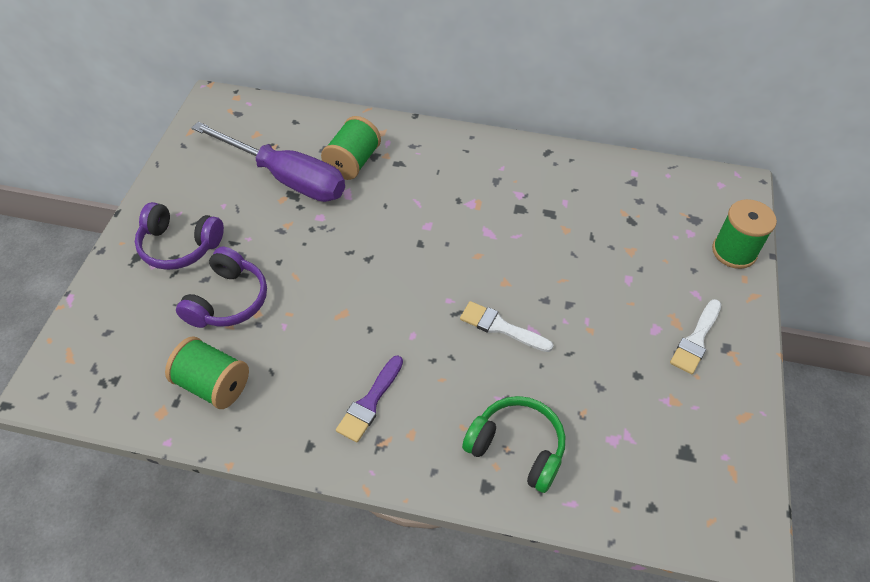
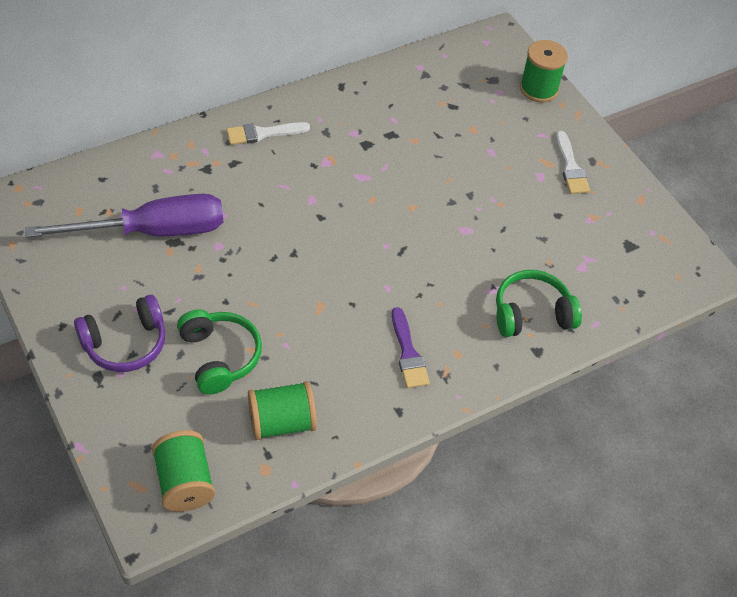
camera: 45 degrees left, 0 degrees up
purple headphones [176,247,267,328] -> green headphones [177,310,262,395]
green spool [321,116,381,180] -> green spool moved to [152,430,215,512]
white brush [460,301,554,352] -> white brush moved to [227,122,310,145]

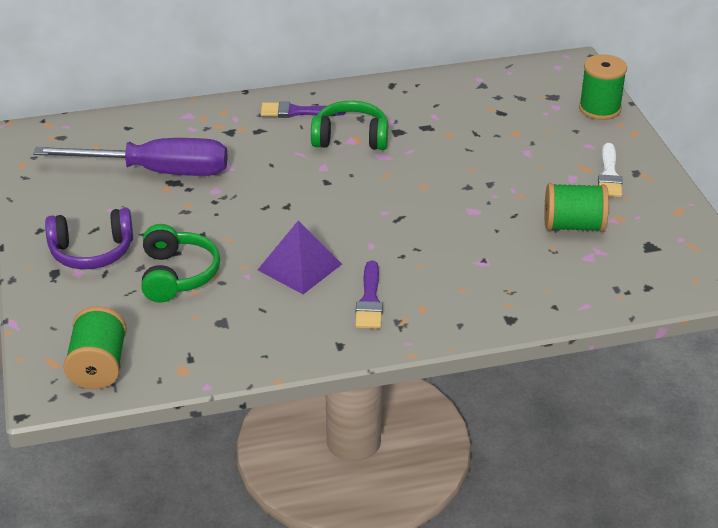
camera: 20 degrees right, 15 degrees down
white brush [227,122,310,145] -> purple brush [261,101,346,118]
green spool [248,381,317,440] -> green spool moved to [544,183,609,232]
green headphones [496,270,582,337] -> green headphones moved to [311,101,388,150]
none -> purple pyramid [258,220,342,294]

